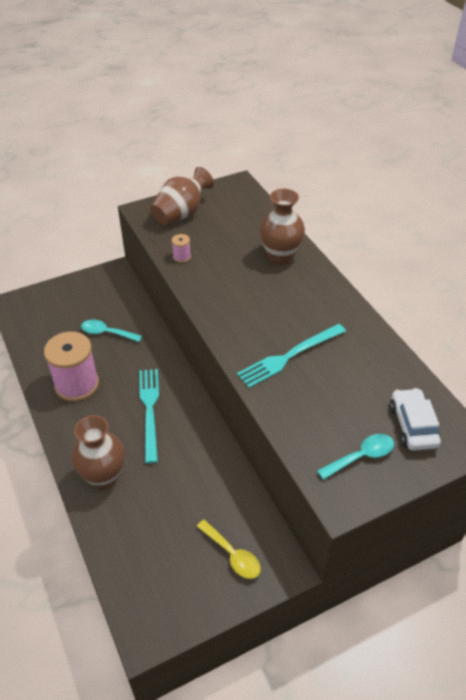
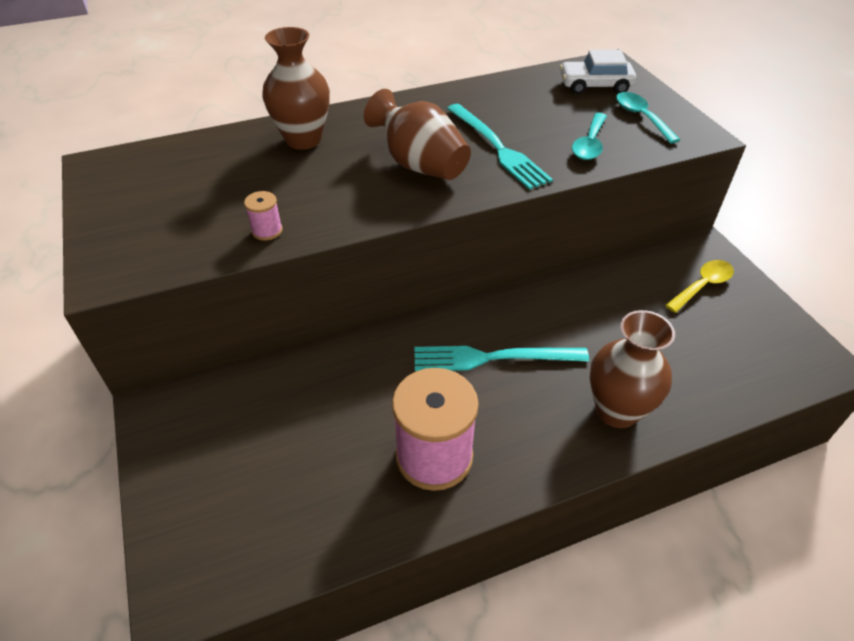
camera: 85 degrees left, 0 degrees up
turquoise spoon [81,319,142,342] -> turquoise spoon moved to [572,113,607,160]
brown vase [150,167,214,225] -> brown vase moved to [364,89,471,180]

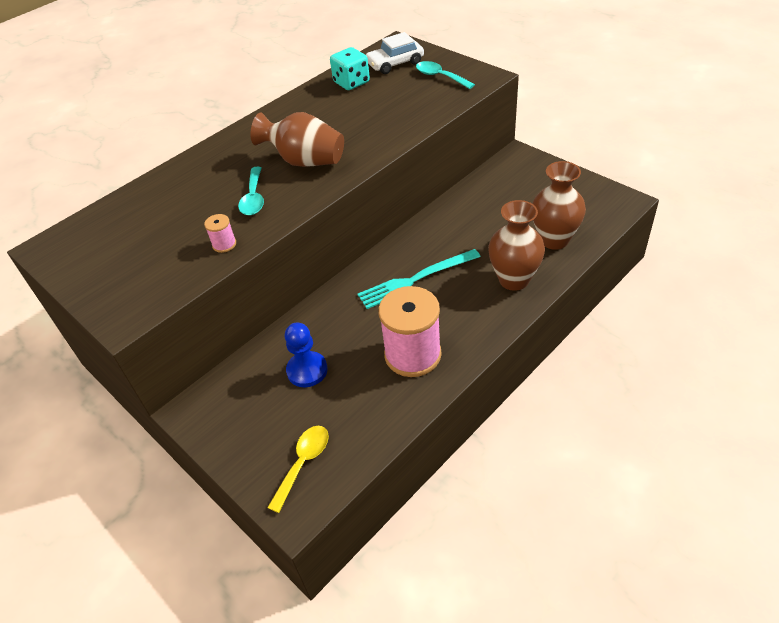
camera: 20 degrees left, 0 degrees up
brown vase [262,27,330,150] -> brown vase moved to [532,161,586,250]
turquoise fork [447,104,553,190] -> none
turquoise spoon [572,113,607,160] -> turquoise spoon moved to [238,167,264,215]
yellow spoon [665,260,734,313] -> yellow spoon moved to [267,426,329,513]
none -> blue pawn [285,322,328,387]
none -> turquoise dice [330,47,370,90]

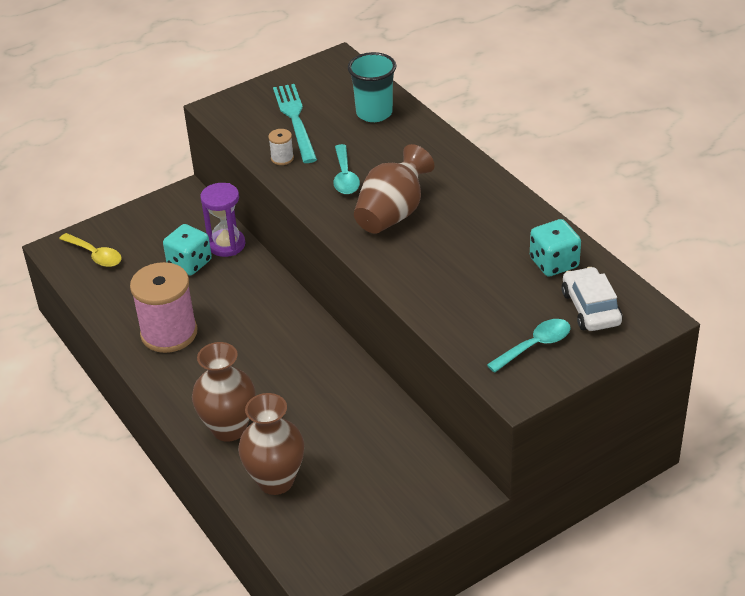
camera: 100 degrees right, 5 degrees down
pink spool [204,214,236,253] -> white spool [268,129,294,165]
turquoise spoon [238,167,264,215] -> turquoise spoon turned 105 degrees counterclockwise [333,144,360,194]
blue pawn [285,322,328,387] -> turquoise dice [163,224,212,276]
turquoise fork [357,249,481,309] -> turquoise fork moved to [273,84,317,163]
none -> purple hourglass [200,183,245,257]
none -> turquoise cup [348,52,396,122]

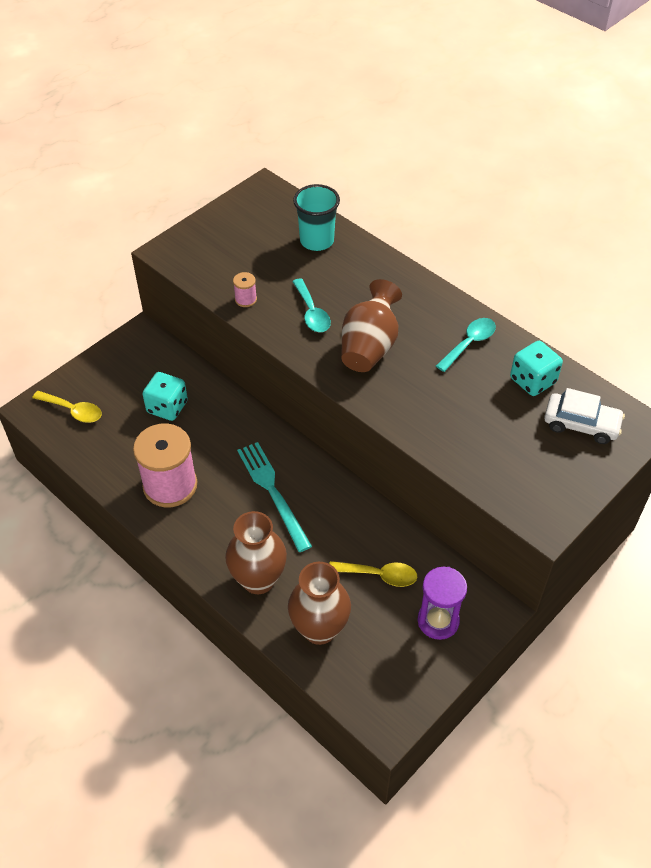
camera: 15 degrees left, 10 degrees up
purple hourglass [200,183,245,257] -> purple hourglass moved to [418,567,467,640]
white spool [268,129,294,165] -> pink spool [233,272,257,307]
turquoise fork [273,84,317,163] -> turquoise fork moved to [237,442,312,552]
turquoise spoon [487,319,571,373] -> turquoise spoon moved to [436,318,496,372]
white car [562,267,622,331] -> white car turned 135 degrees clockwise [544,388,625,444]
none -> yellow spoon [329,561,417,587]

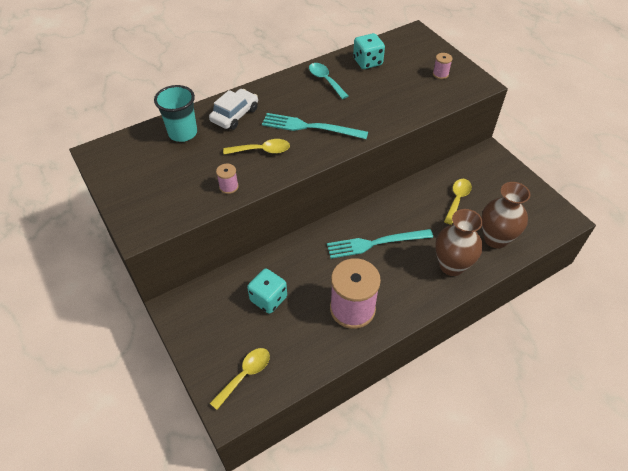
camera: 75 degrees left, 0 degrees up
turquoise spoon [292,278,331,332] -> yellow spoon [223,139,290,155]
brown vase [341,279,402,372] -> turquoise fork [262,113,368,139]
purple hourglass [418,567,467,640] -> none
white car [544,388,625,444] -> white car moved to [209,89,258,130]
none -> pink spool [433,53,453,79]

